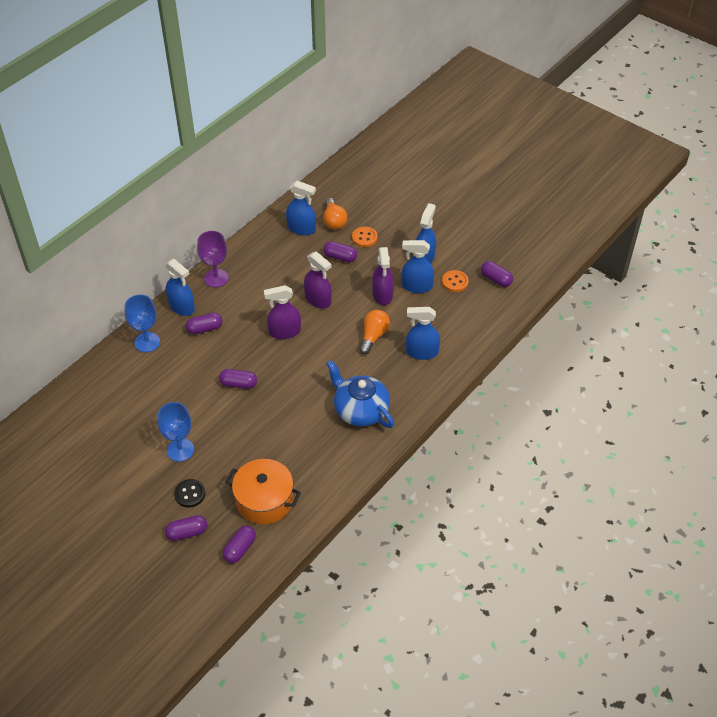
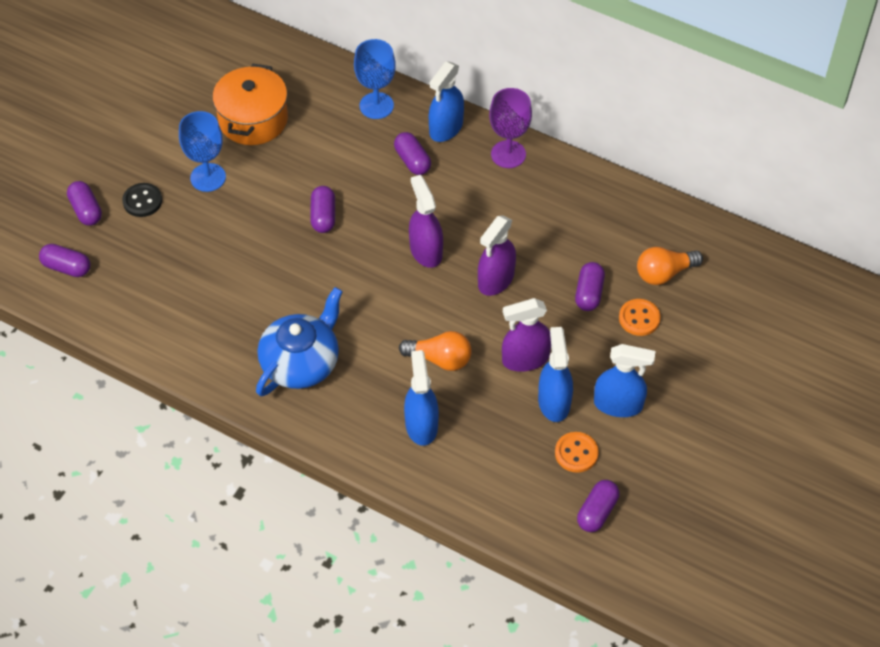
camera: 80 degrees right, 5 degrees up
orange pot [226,459,301,525] -> orange pot moved to [212,64,288,145]
blue spray bottle [286,181,316,236] -> none

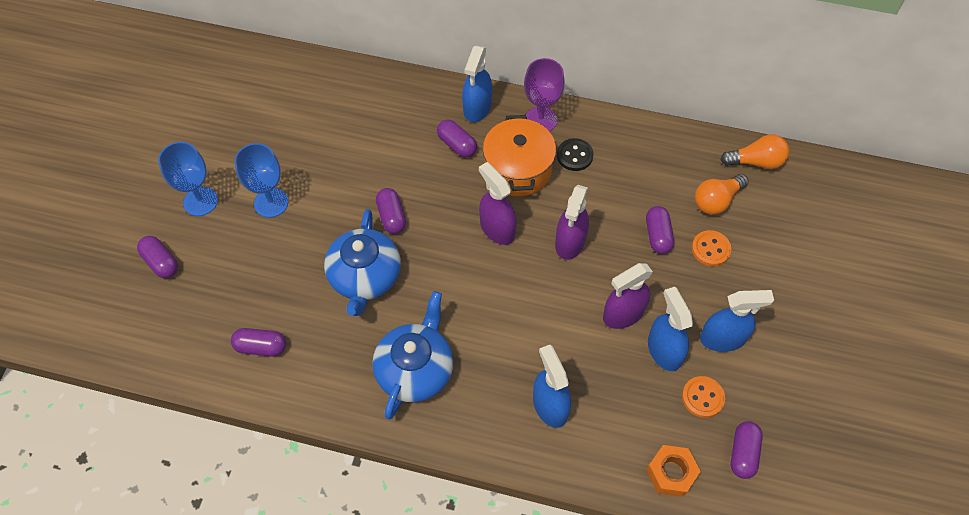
camera: 15 degrees left, 5 degrees up
purple capsule [39,244,90,277] -> purple capsule moved to [231,328,286,356]
black button [122,183,162,217] -> black button moved to [557,138,593,171]
orange pot [212,64,288,145] -> orange pot moved to [483,115,556,196]
blue goblet [354,39,396,119] -> blue goblet moved to [158,142,218,216]
orange light bulb [399,331,472,371] -> orange light bulb moved to [720,134,789,169]
none -> blue teapot [324,209,401,316]
none -> orange nut [646,445,701,497]

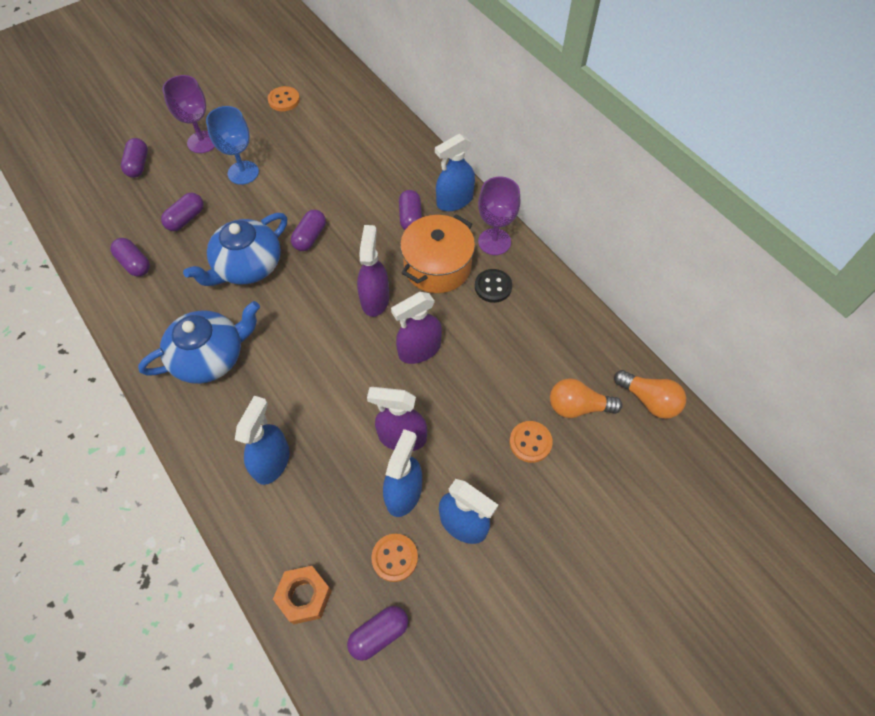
camera: 40 degrees right, 0 degrees up
blue goblet [158,142,218,216] -> purple goblet [162,75,215,153]
purple capsule [646,206,674,254] -> purple capsule moved to [161,193,204,231]
none -> orange button [268,86,300,111]

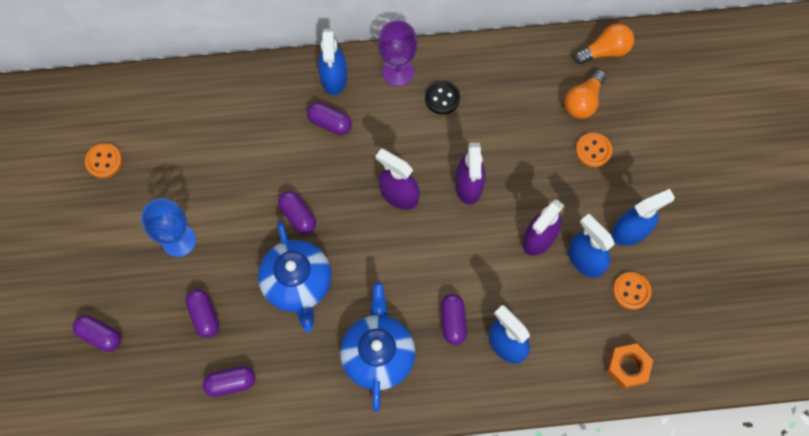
camera: 60 degrees left, 10 degrees up
purple goblet [162,75,215,153] -> none
purple capsule [347,606,408,661] -> purple capsule moved to [441,294,467,345]
orange pot [400,214,475,293] -> none

